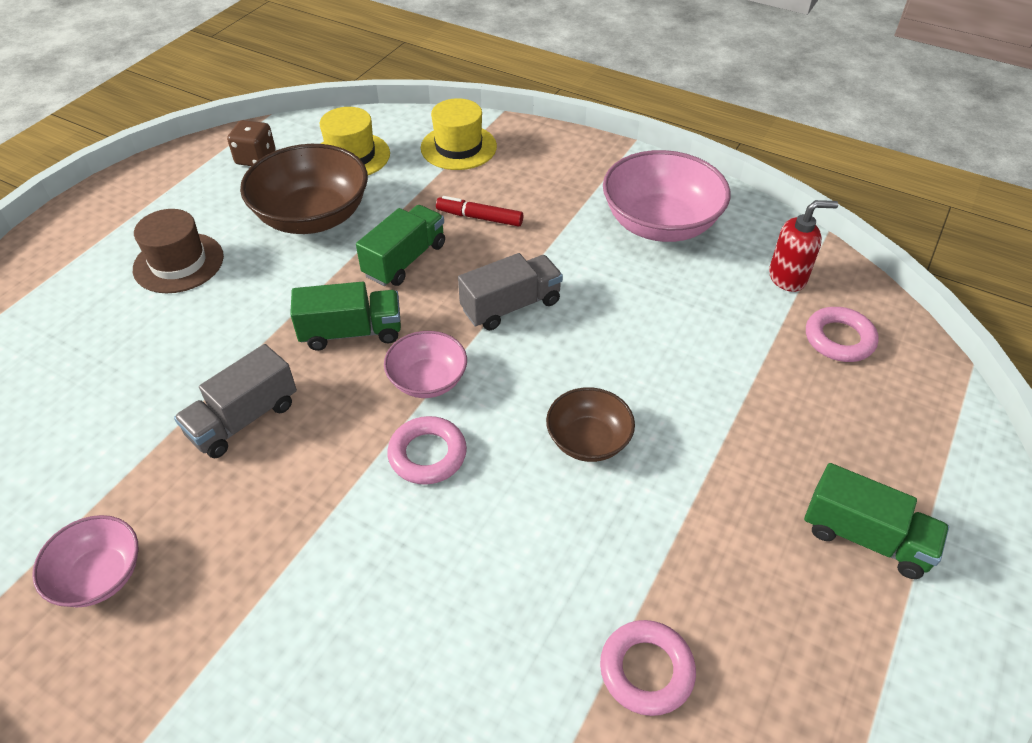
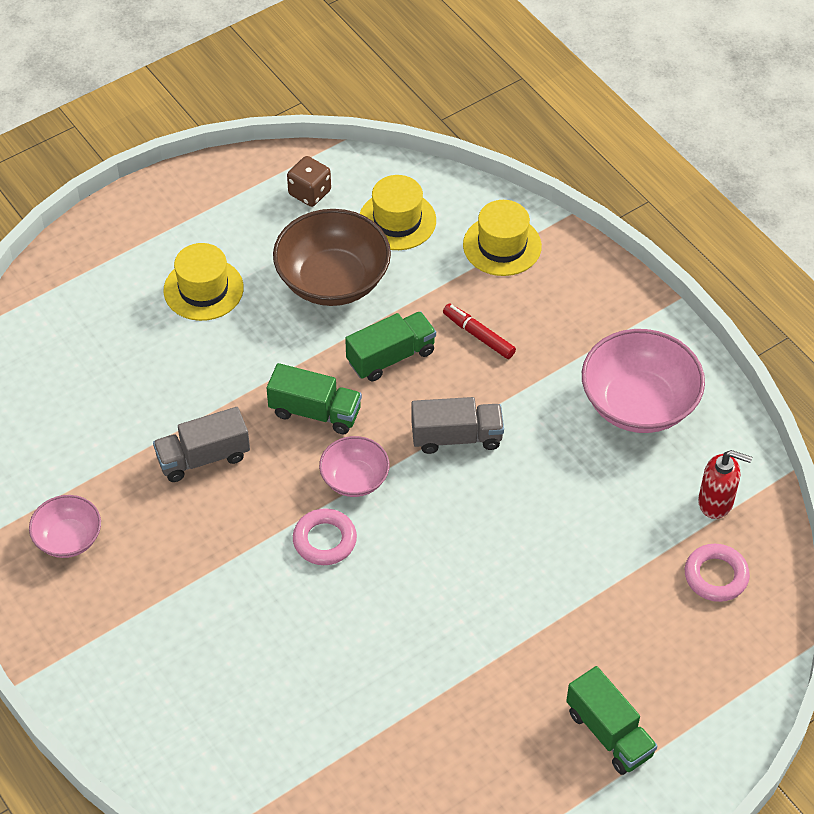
camera: 25 degrees right, 5 degrees up
brown hat [133,209,224,293] -> yellow hat [164,243,244,321]
brown bowl [546,387,635,462] -> none
pink ring [600,620,696,716] -> none

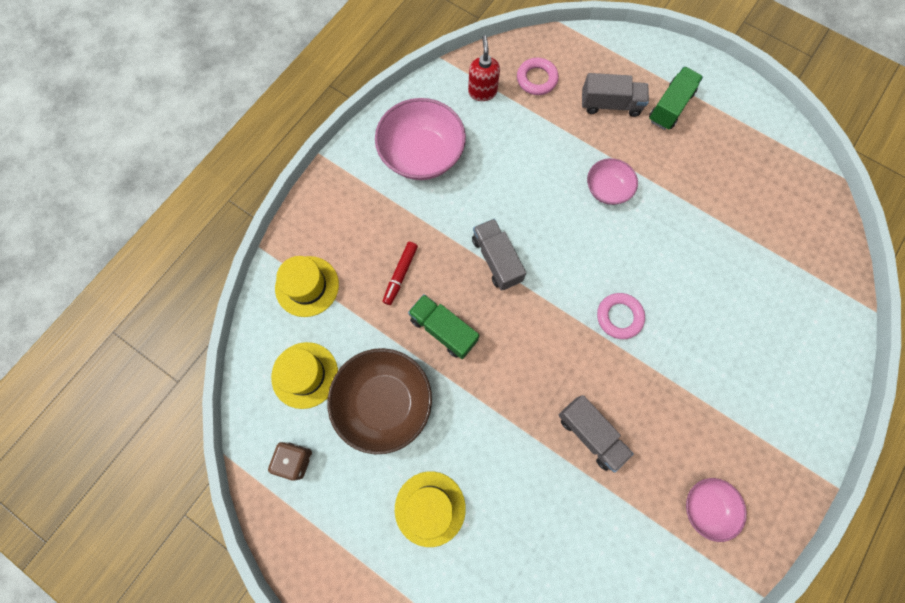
camera: 110 degrees left, 20 degrees up
green truck [267,363,362,434] -> none
pink bowl [319,436,390,497] -> pink bowl moved to [587,158,638,205]
none -> grey truck [582,73,649,117]

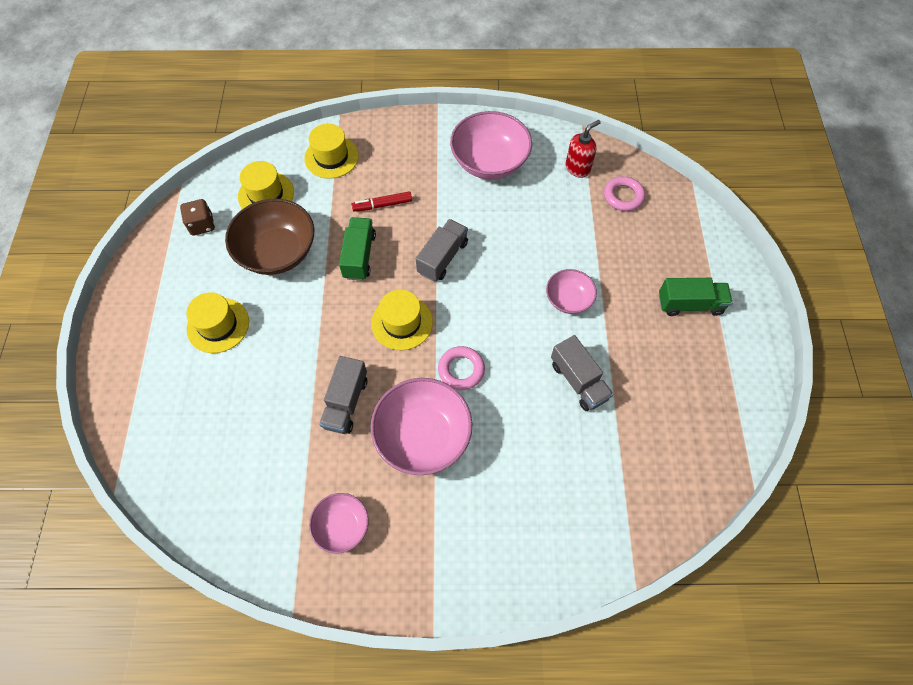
camera: 55 degrees right, 10 degrees down
grey truck [582,73,649,117] -> grey truck moved to [551,335,613,411]
none -> pink bowl [370,378,473,475]
none -> yellow hat [371,290,433,350]

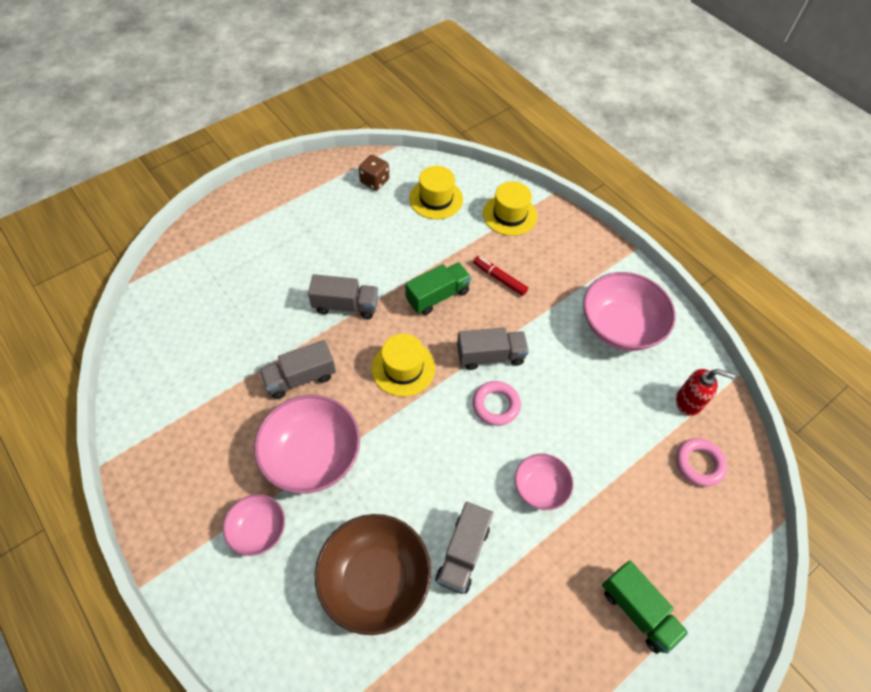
camera: 50 degrees right, 5 degrees down
yellow hat [186,292,249,353] -> none
brown bowl [225,198,314,275] -> brown bowl moved to [315,514,431,635]
pink bowl [309,493,369,554] -> pink bowl moved to [223,494,285,556]
pink ring [438,346,485,390] -> pink ring moved to [473,381,521,426]
none -> grey truck [308,274,378,319]

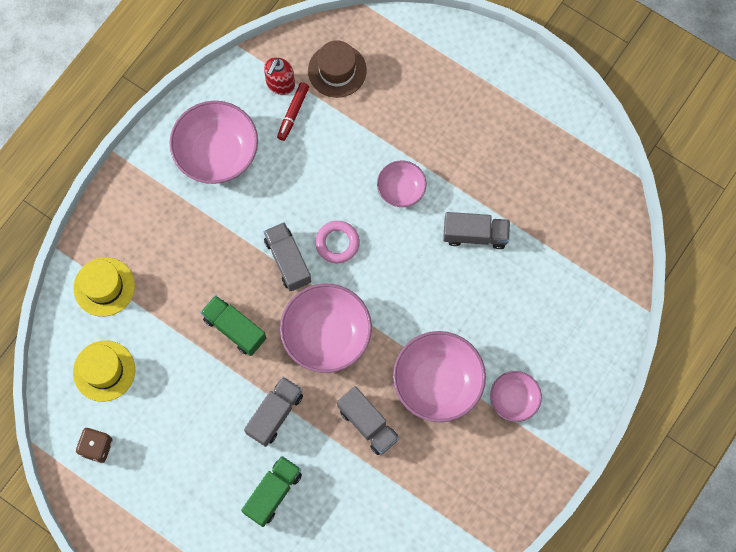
camera: 105 degrees left, 15 degrees up
grey truck [308,274,378,319] -> grey truck turned 45 degrees clockwise [244,377,303,447]
brown bowl [315,514,431,635] -> none
yellow hat [372,334,435,397] -> pink bowl [280,283,372,373]
red marker [473,256,528,296] -> red marker moved to [277,82,309,141]
green truck [602,560,688,654] -> green truck moved to [241,456,302,527]
red soap dispenser [676,369,735,416] -> red soap dispenser turned 150 degrees counterclockwise [264,57,295,95]
pink ring [676,438,727,487] -> brown hat [308,40,367,98]

